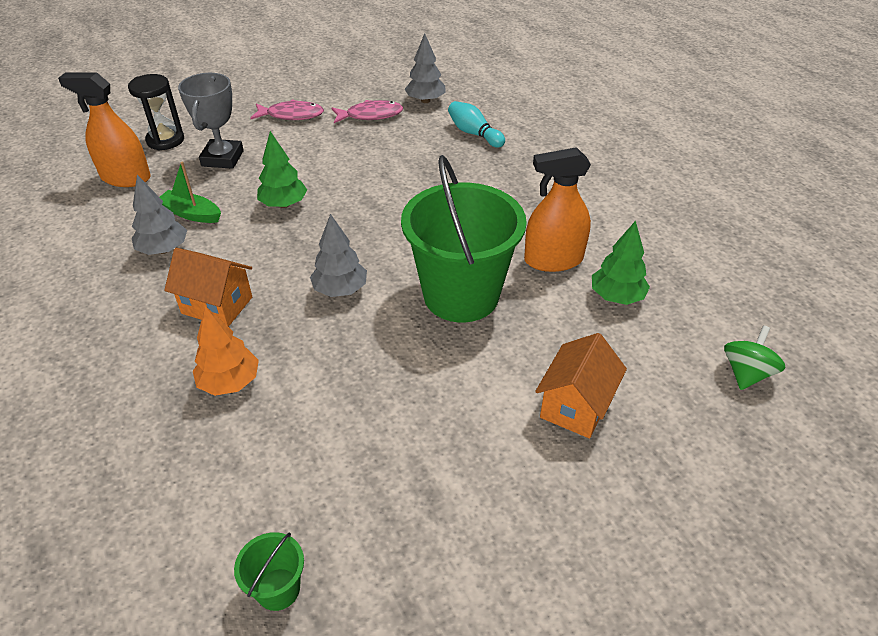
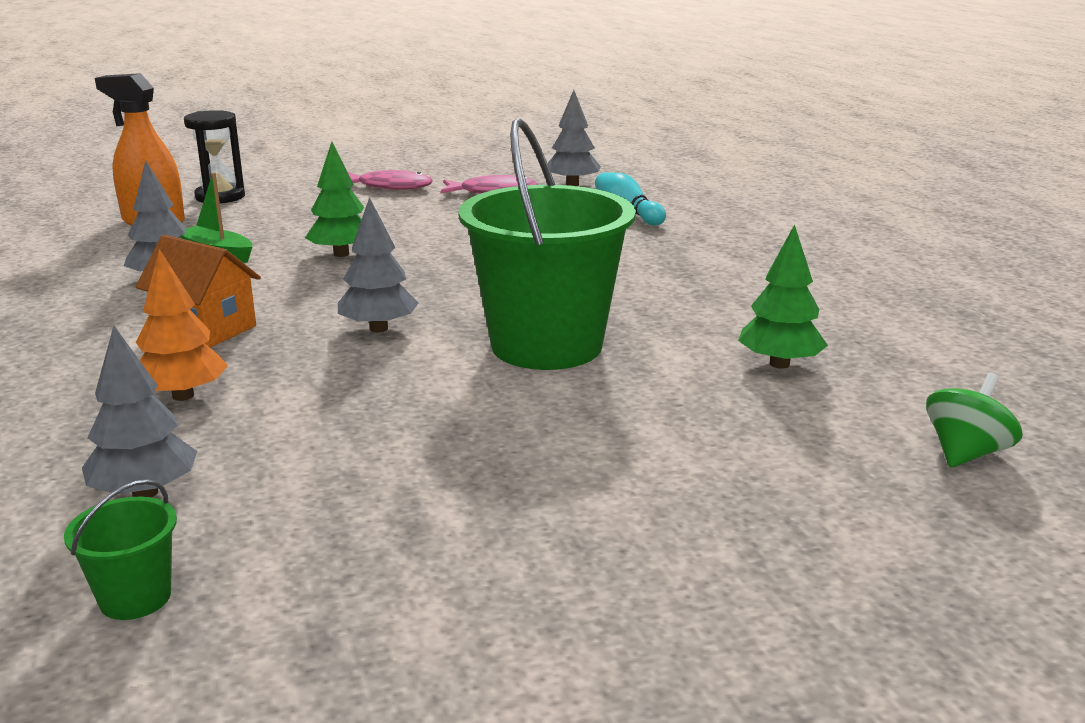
camera: 10 degrees right, 20 degrees down
grey trophy [178,73,244,169] -> none
orange spray bottle [524,147,591,272] -> none
orange house [535,333,627,438] -> none
none -> grey tree [82,326,197,497]

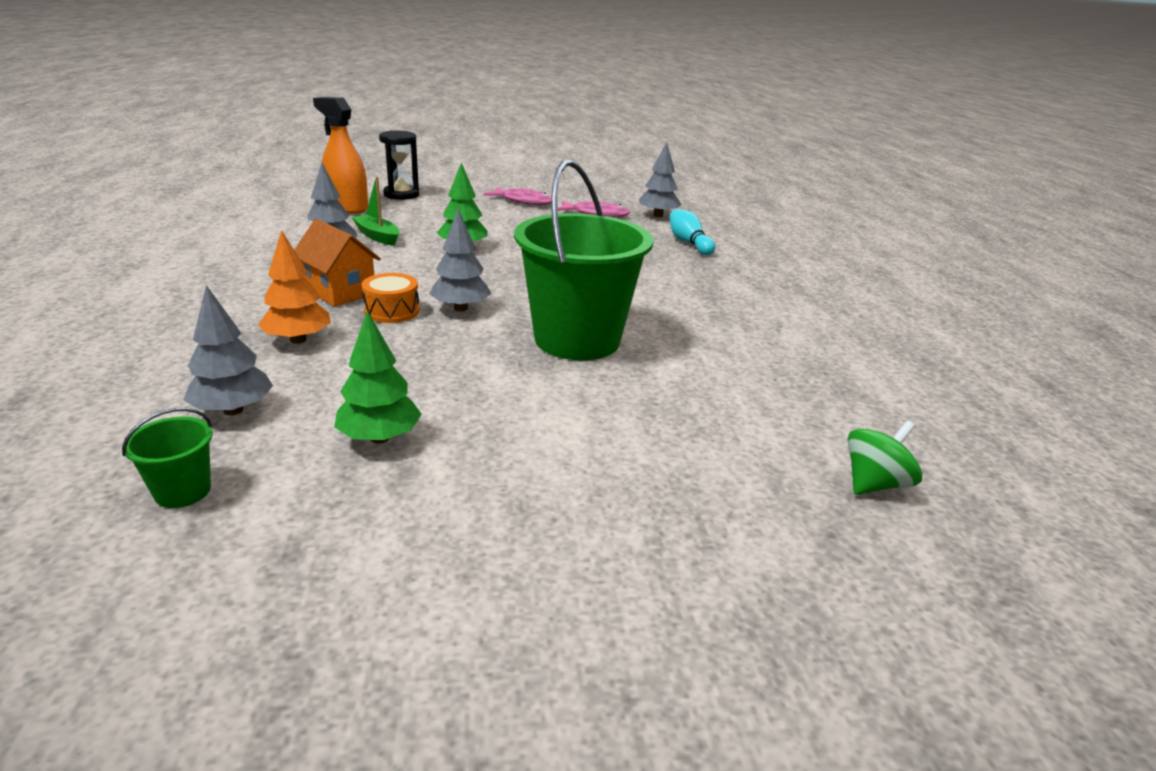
camera: 10 degrees right, 5 degrees up
green tree [738,224,828,369] -> green tree moved to [334,310,422,444]
none -> orange drum [361,273,419,323]

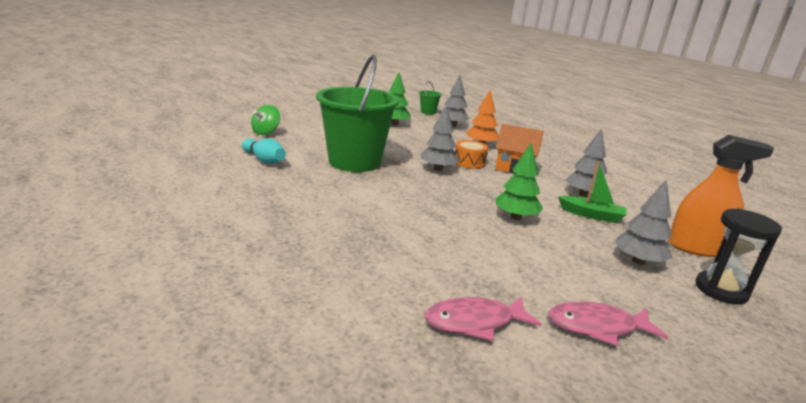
camera: 155 degrees right, 5 degrees down
grey tree [639,142,681,217] -> grey tree moved to [615,179,673,265]
turquoise bowling pin [669,209,715,255] -> turquoise bowling pin moved to [242,138,286,164]
green spinning top [848,421,922,495] -> green spinning top moved to [251,105,280,135]

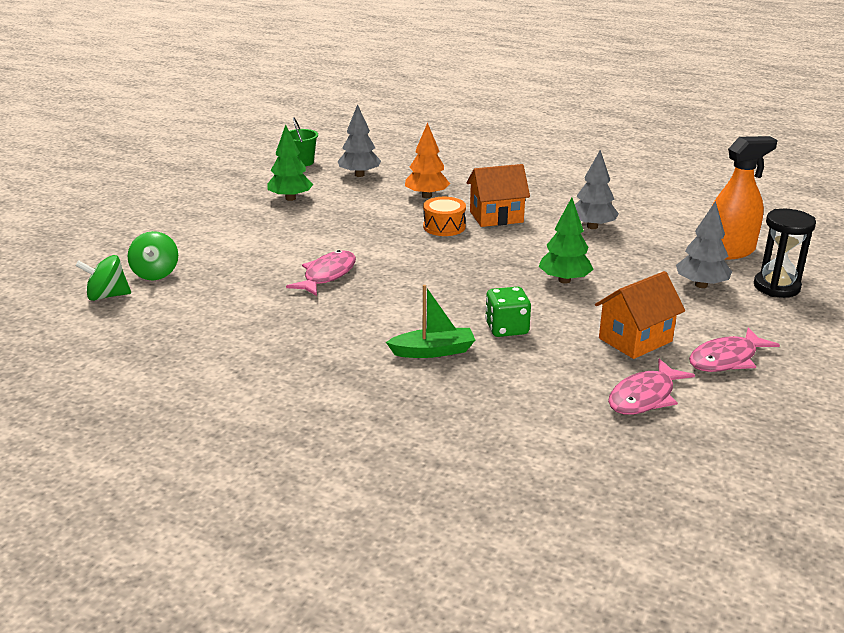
camera: 30 degrees left, 5 degrees up
turquoise bowling pin [242,138,286,164] -> none
green bucket [316,55,399,172] -> pink fish [286,250,356,296]
grey tree [421,105,459,171] -> none
green boat [558,161,626,223] -> green boat moved to [386,285,475,358]
none -> green spinning top [75,255,131,301]
none -> green dice [485,287,531,337]
none -> orange house [595,271,685,359]

